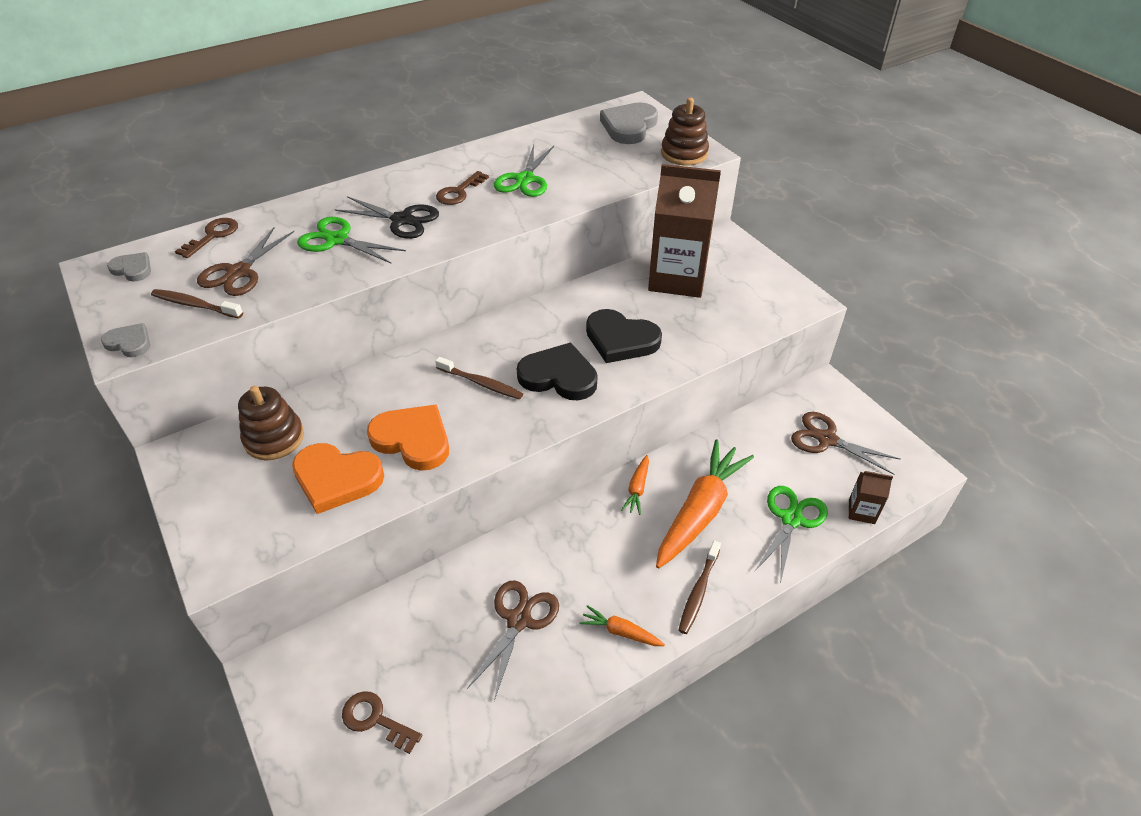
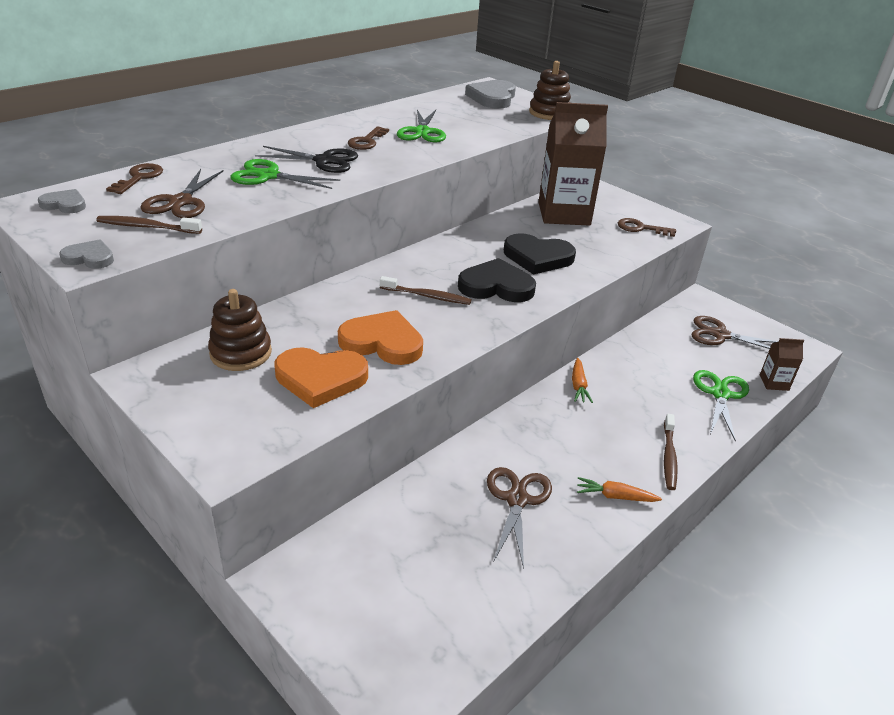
camera: 15 degrees left, 10 degrees down
brown key [342,691,422,754] -> brown key moved to [618,218,676,237]
orange carrot [656,439,754,568] -> none

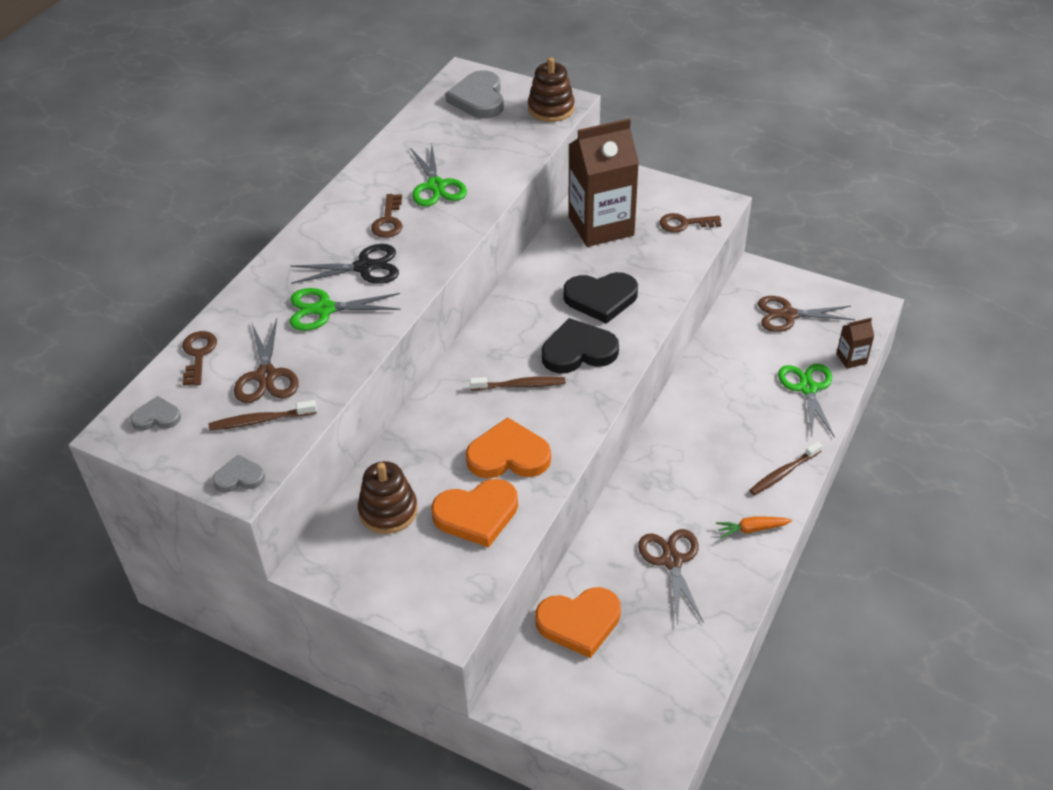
camera: 15 degrees left, 10 degrees up
orange carrot [572,358,593,403] -> none
brown toothbrush [664,414,678,490] -> brown toothbrush turned 60 degrees clockwise [749,441,822,495]
none -> orange heart [535,587,621,658]

